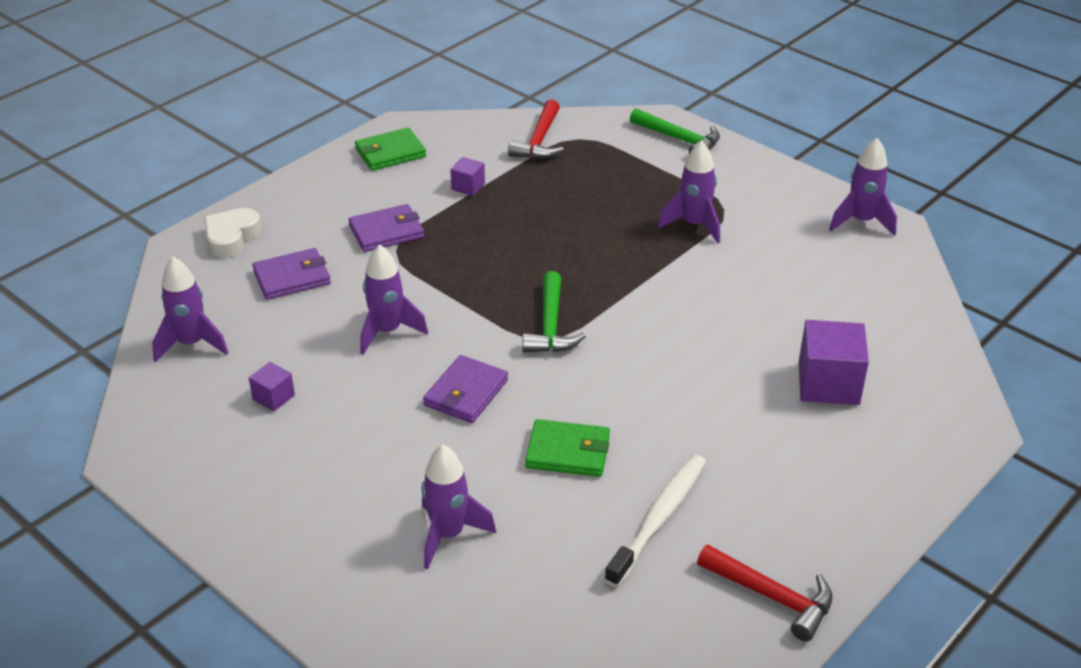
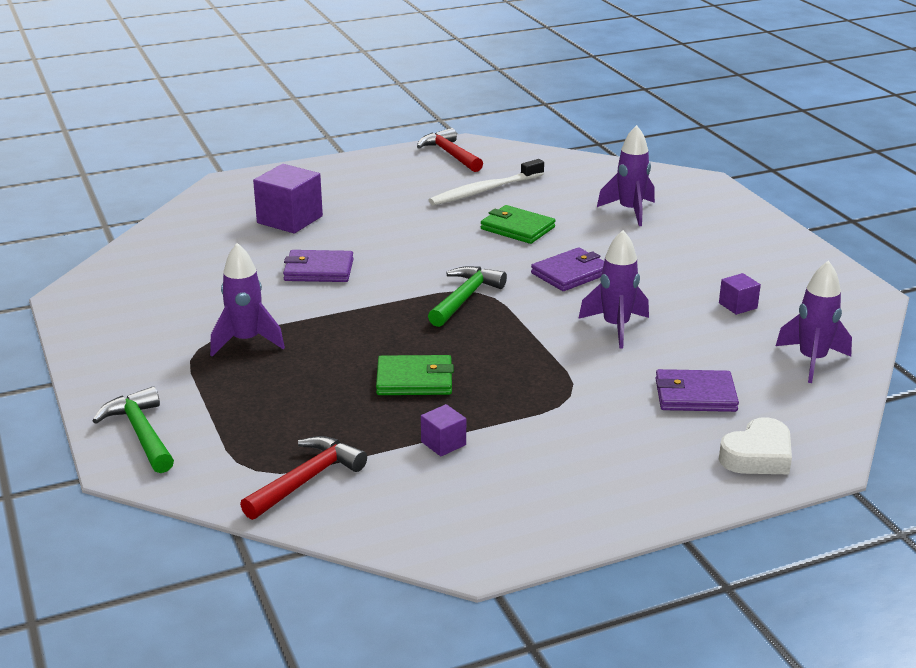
camera: 155 degrees left, 10 degrees down
purple wallet [348,204,424,252] -> purple wallet moved to [283,250,354,282]
green wallet [355,128,426,171] -> green wallet moved to [376,355,454,395]
purple rocket [829,138,897,236] -> none

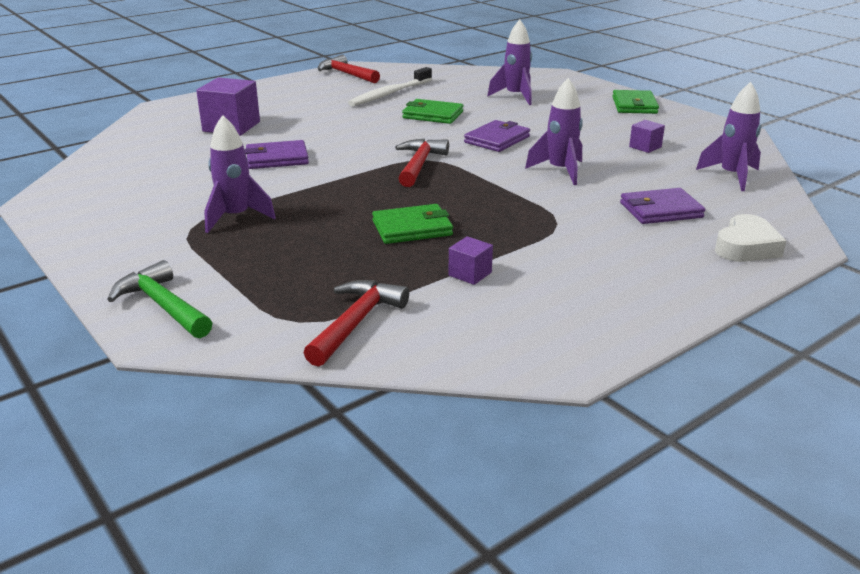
camera: 15 degrees left, 0 degrees up
green hammer [428,266,507,327] -> red hammer [395,138,449,187]
none -> green wallet [612,90,659,114]

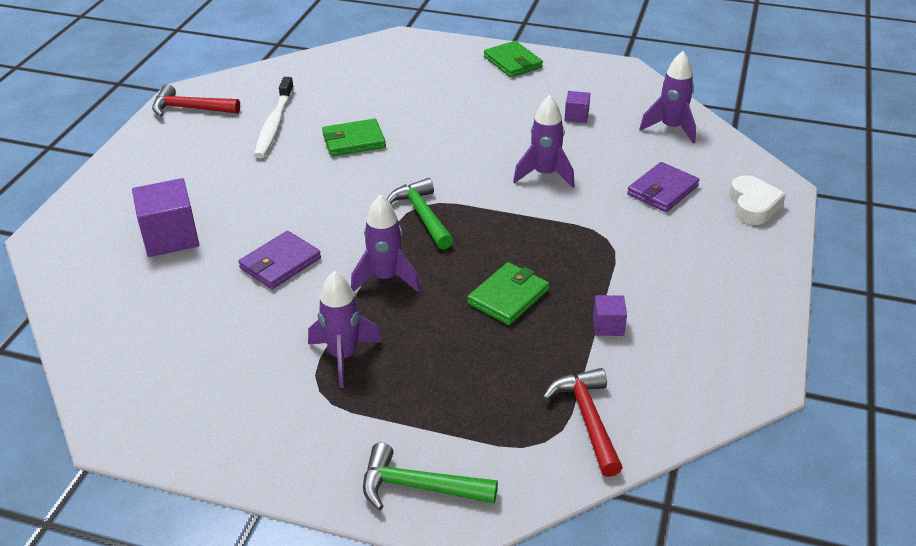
camera: 35 degrees left, 10 degrees up
red hammer [395,138,449,187] -> green hammer [387,178,453,250]
purple wallet [464,120,530,152] -> none
purple rocket [487,20,532,105] -> purple rocket moved to [351,195,420,292]

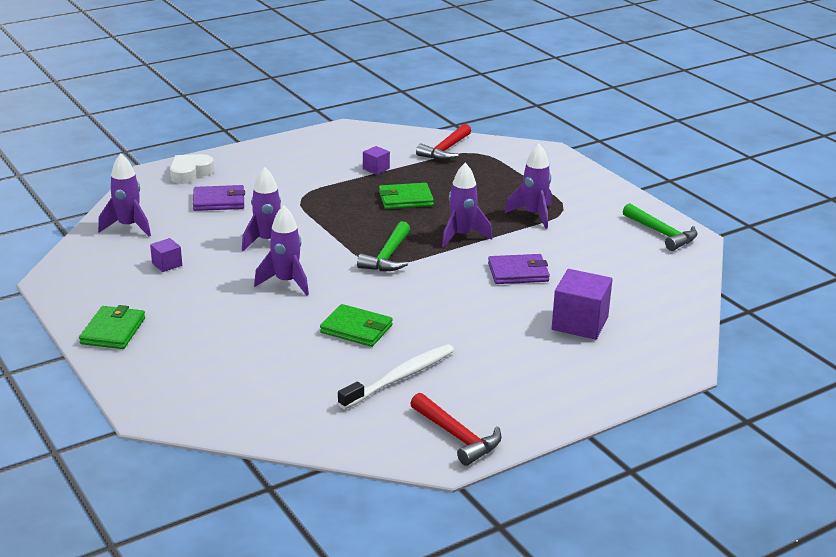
camera: 140 degrees left, 10 degrees down
green hammer [363,443,498,511] -> green hammer moved to [623,203,697,251]
none -> purple rocket [254,205,309,296]

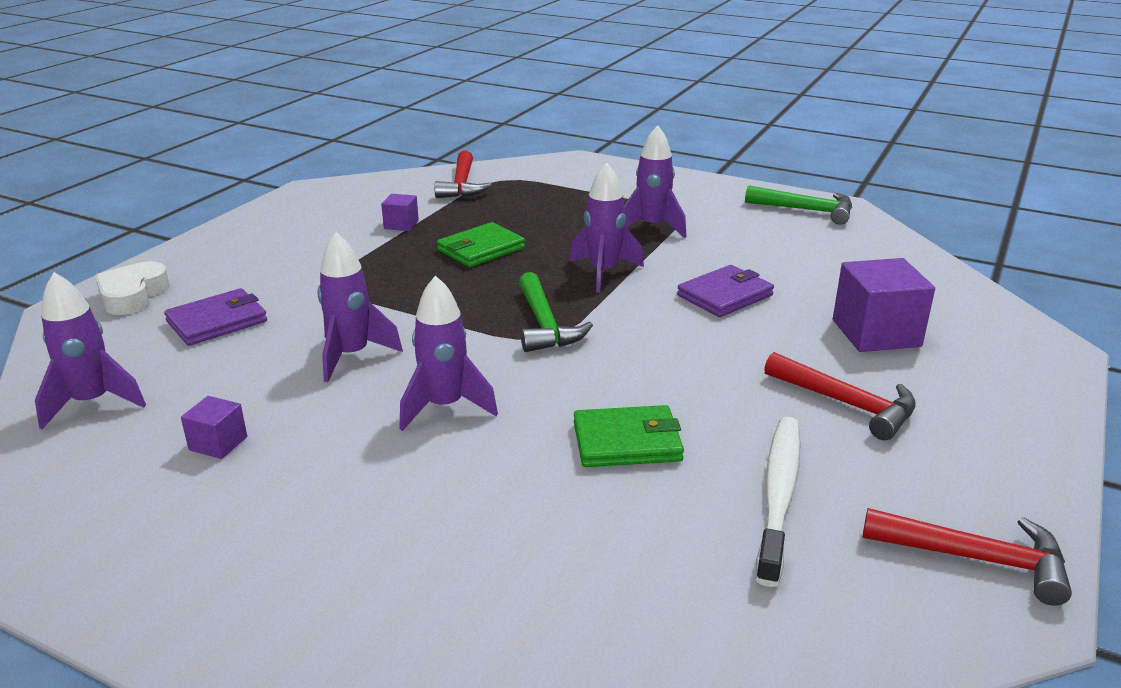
camera: 30 degrees left, 0 degrees up
green wallet [79,305,145,349] -> none
none -> red hammer [764,352,916,440]

